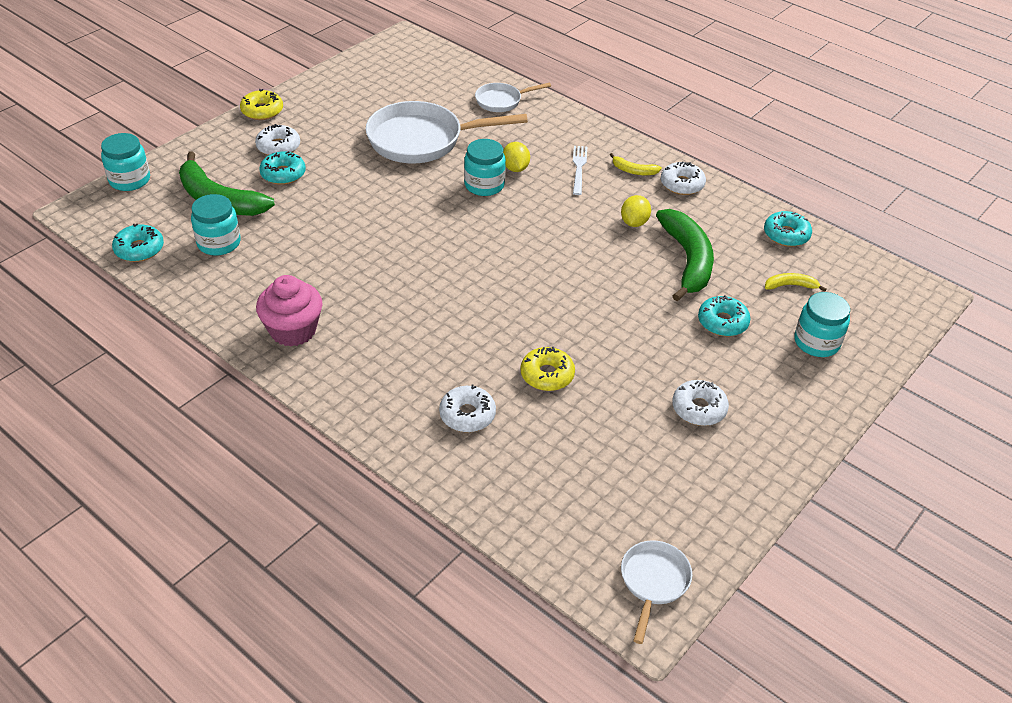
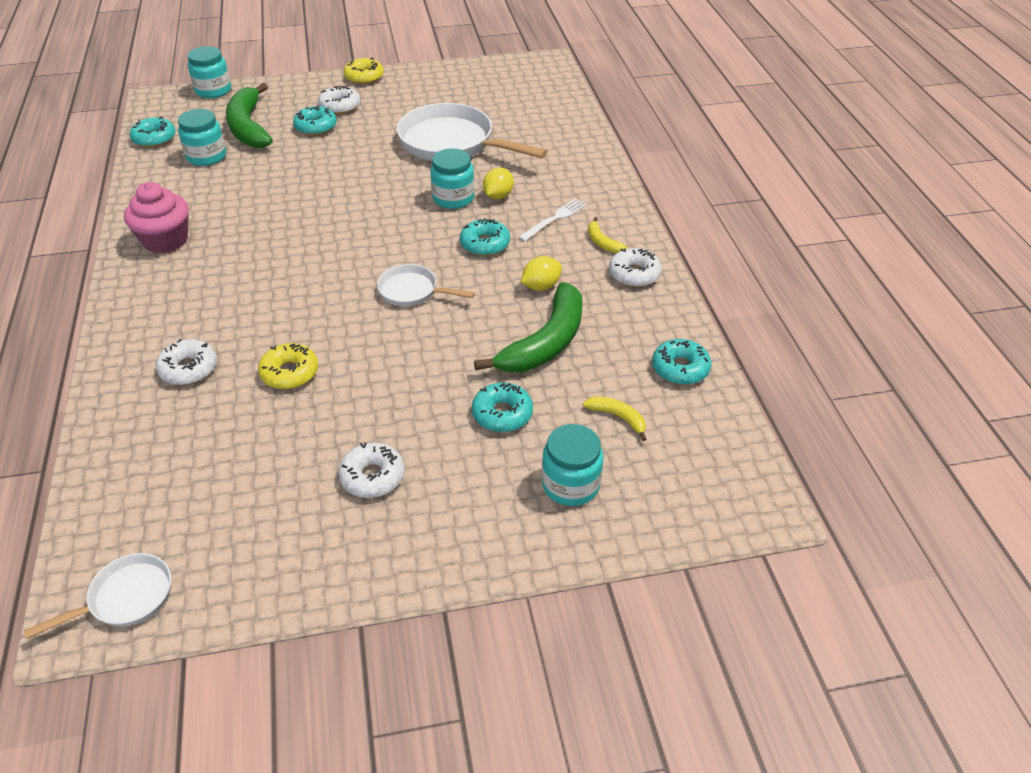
camera: 40 degrees right, 0 degrees up
white pan [475,82,551,112] -> white pan moved to [377,264,475,306]
none -> turquoise donut [460,219,510,256]

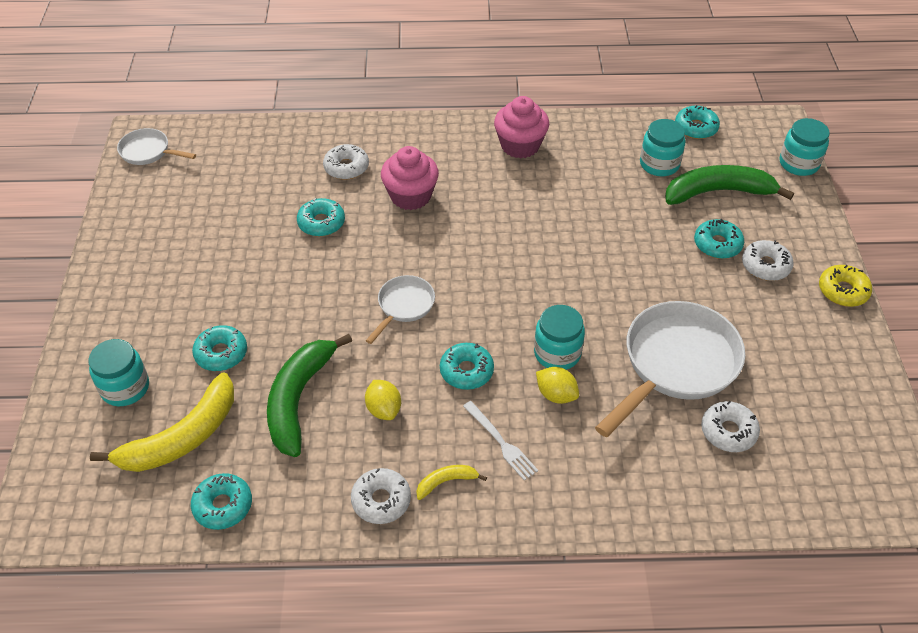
camera: 100 degrees right, 5 degrees up
white pan [24,553,171,639] -> white pan turned 135 degrees clockwise [117,128,196,165]
yellow donut [258,343,318,389] -> turquoise donut [297,198,345,237]
white donut [338,443,405,498] -> white donut moved to [701,401,760,452]
green banana [474,282,582,372] -> green banana turned 60 degrees clockwise [267,334,352,457]
yellow banana [583,396,646,441] -> yellow banana [90,372,234,472], size x2.21
none -> pink cupcake [381,146,439,210]

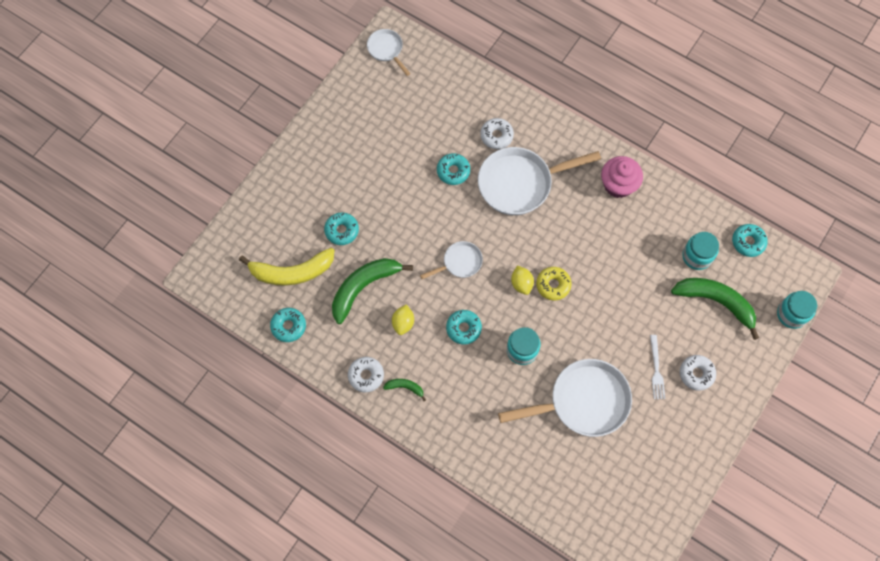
camera: 35 degrees right, 20 degrees up
turquoise jar [88,339,149,406] -> none
pink cupcake [381,146,439,210] -> white pan [478,147,601,215]
yellow banana [416,465,487,500] -> green banana [383,379,426,401]
white fork [463,401,538,481] -> white fork moved to [650,335,665,399]
yellow lemon [536,367,579,404] -> yellow lemon moved to [511,266,534,295]
turquoise donut [694,219,744,259] -> none
white donut [701,401,760,452] -> none
yellow donut [819,265,872,307] -> yellow donut moved to [536,267,572,300]

